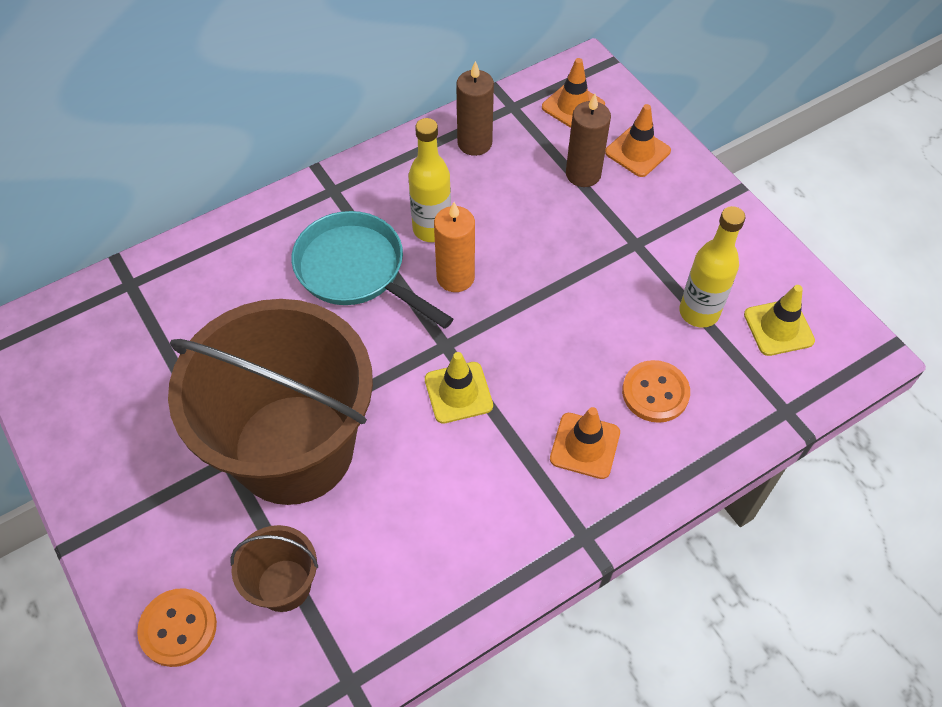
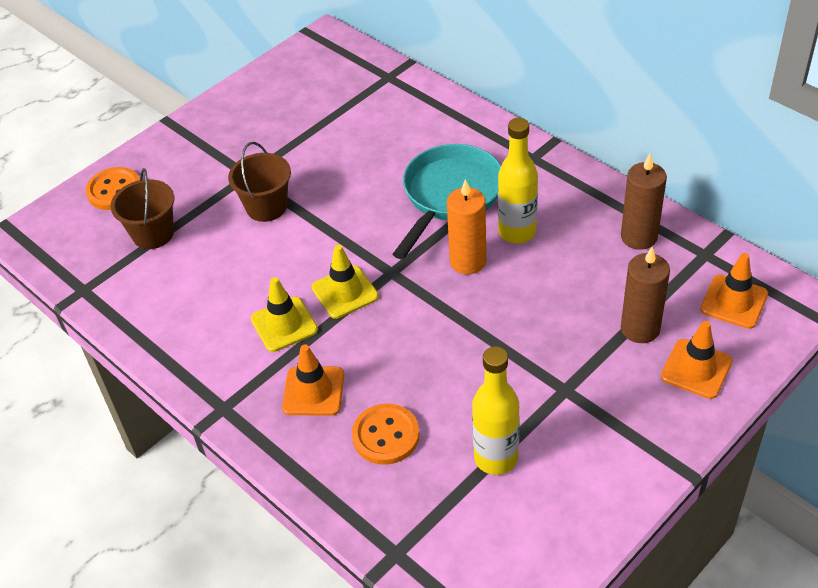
camera: 80 degrees right, 10 degrees down
brown bucket [168,299,373,505] -> brown bucket [228,142,291,222], size x0.41
yellow traffic cone [744,285,815,356] -> yellow traffic cone moved to [251,277,318,352]

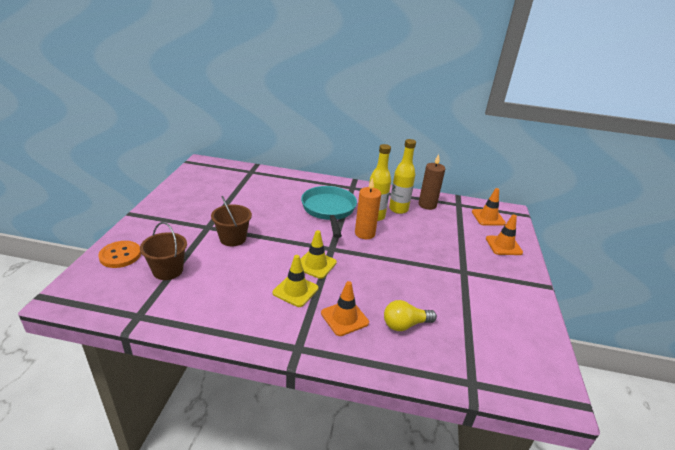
camera: 40 degrees left, 15 degrees down
orange button [352,404,420,465] -> yellow light bulb [384,300,437,331]
yellow bottle [472,346,520,475] -> yellow bottle moved to [389,139,416,214]
brown candle [621,247,670,343] -> none

